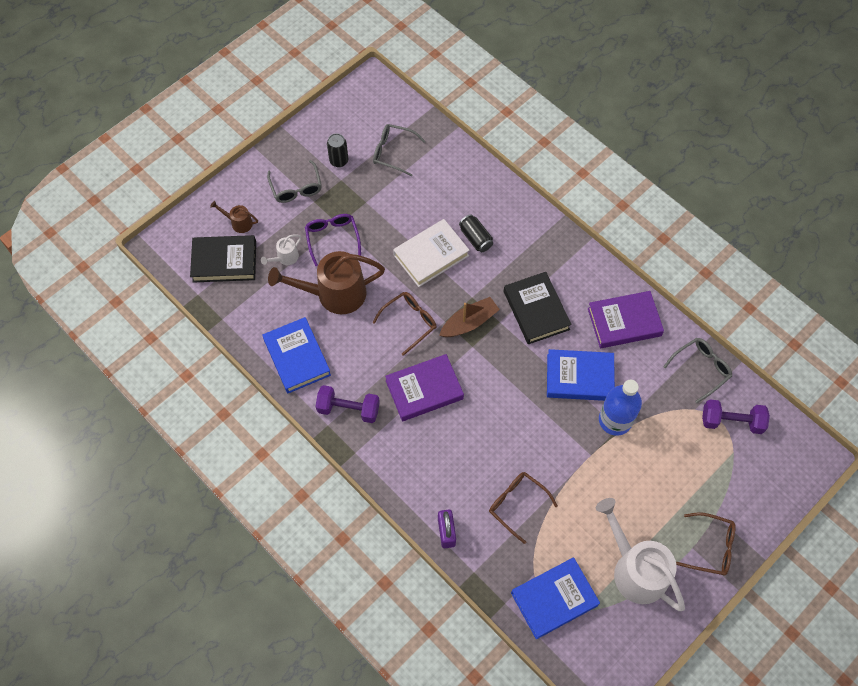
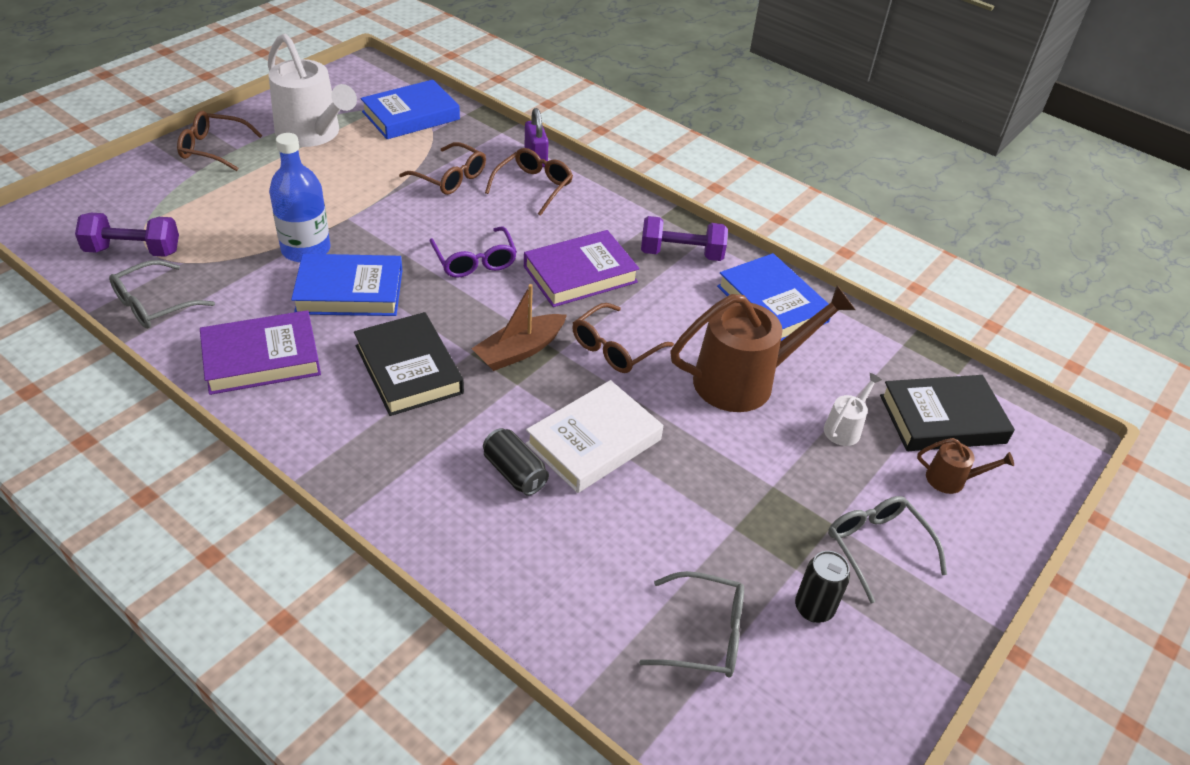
camera: 170 degrees right, 20 degrees down
purple glasses [305,214,361,266] -> purple glasses moved to [429,227,517,278]
none -> brown glasses [485,148,573,216]

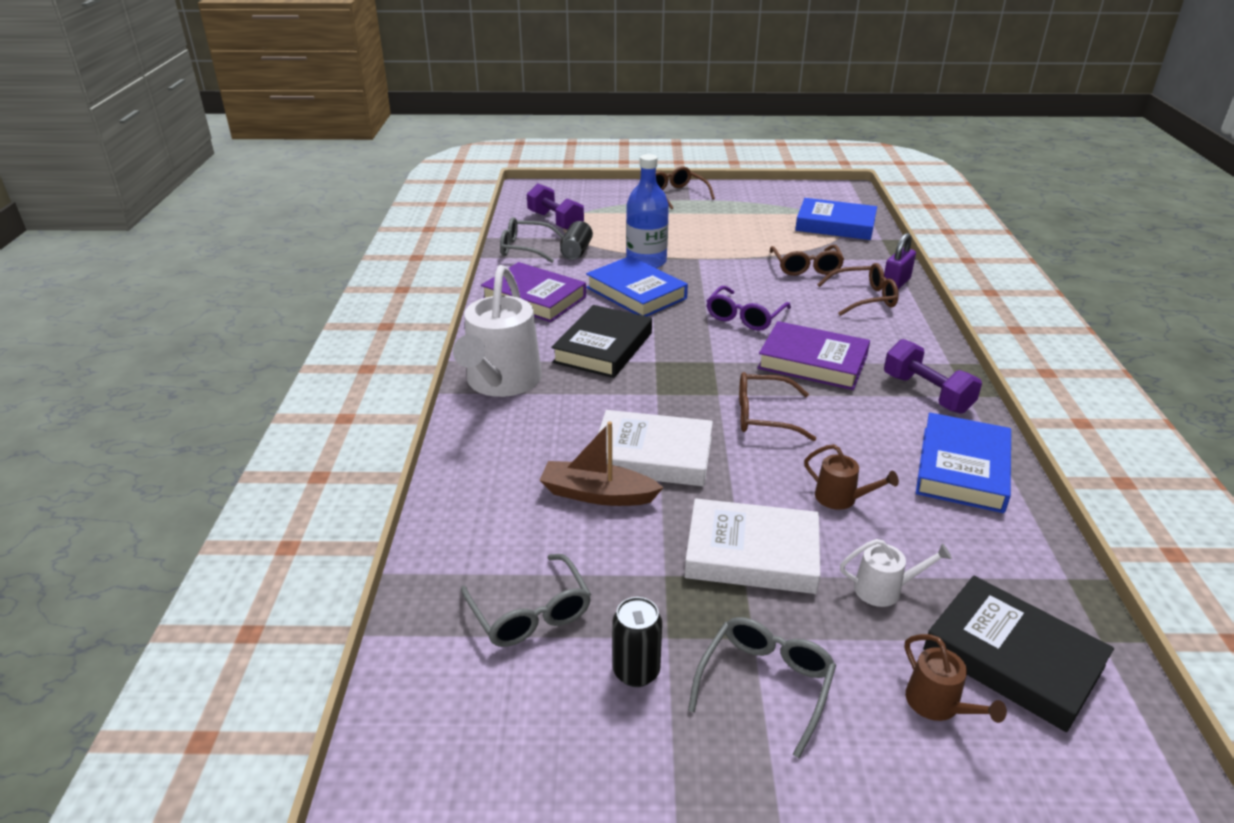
camera: 55 degrees right, 10 degrees down
white watering can [268,34,357,147] -> white watering can moved to [453,265,542,397]
brown boat [471,284,567,371] -> brown boat moved to [539,421,664,506]
black can [483,428,549,495] -> black can moved to [560,221,593,260]
brown watering can [670,285,855,412] -> brown watering can [804,444,899,510], size x0.45
none -> white book [685,498,820,594]

